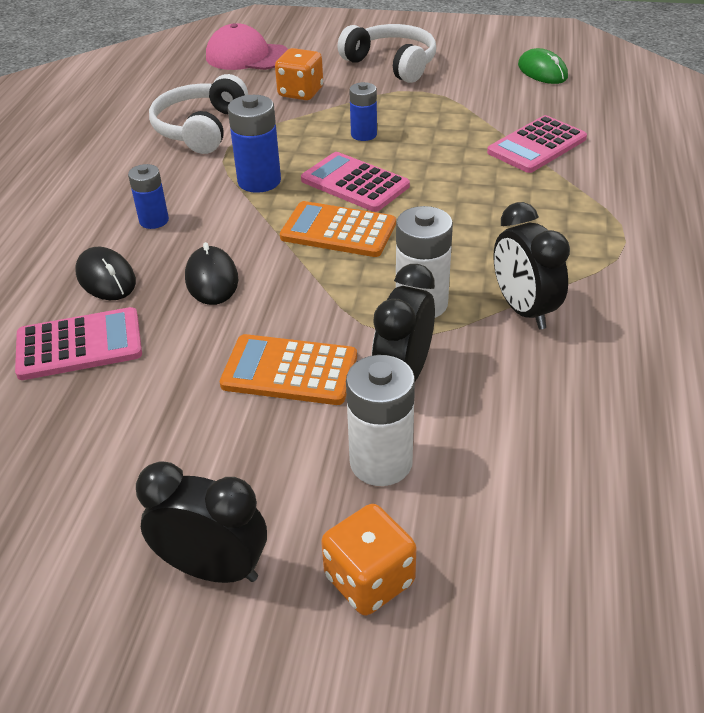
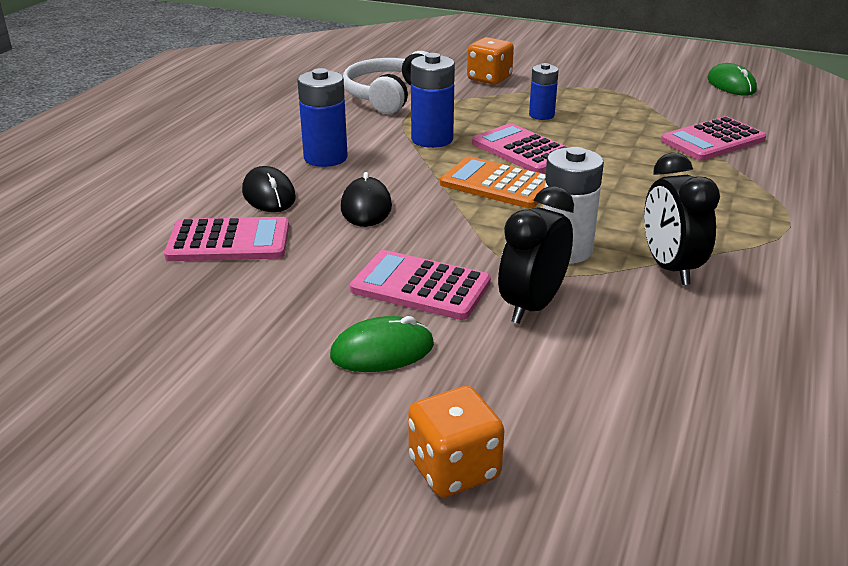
camera: 10 degrees right, 10 degrees down
blue battery [128,164,169,229] -> blue battery [297,68,348,167], size x1.55
black clock [136,461,267,583] -> none
pink cap [206,23,288,70] -> none
orange calculator [220,334,357,405] -> pink calculator [350,250,491,320]
white headphones [338,24,436,83] -> none
white battery [346,355,415,486] -> none
none -> green mouse [330,316,434,372]

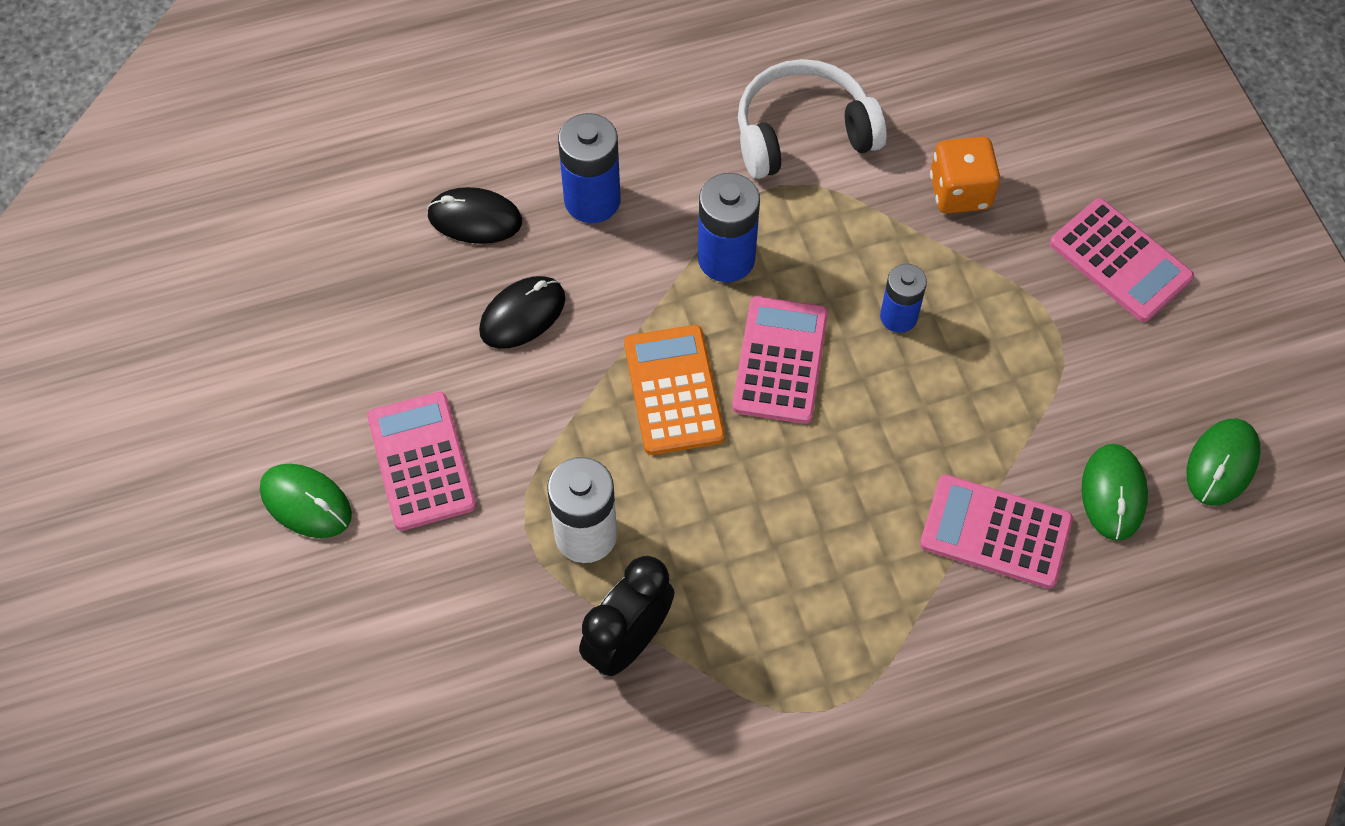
camera: 50 degrees right, 30 degrees up
pink calculator [164,217,289,261] -> pink calculator moved to [1050,198,1194,322]
black mouse [242,166,296,212] -> black mouse turned 75 degrees clockwise [427,187,522,244]
orange dice [408,386,505,497] -> none
black clock [498,186,574,324] -> none
none -> green mouse [1081,444,1148,541]

